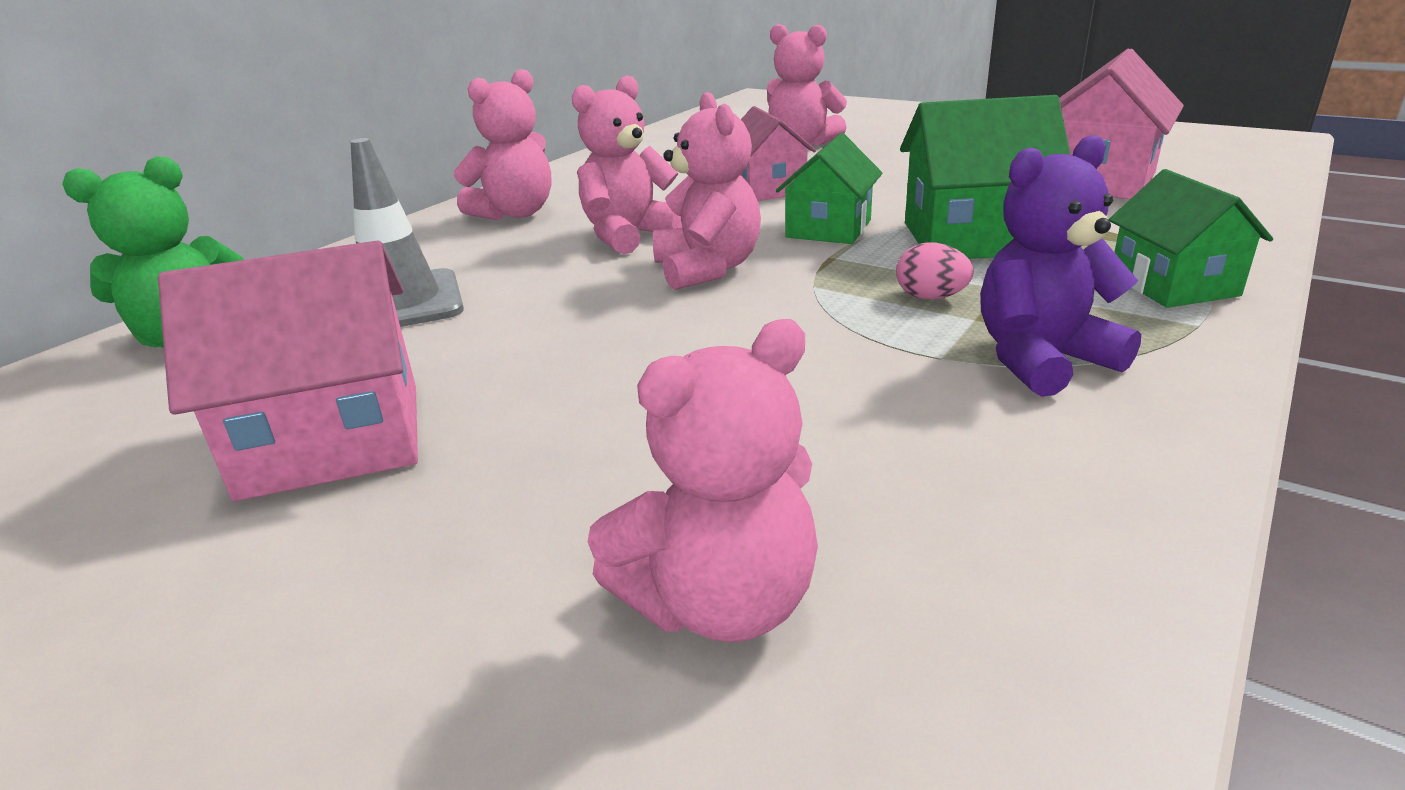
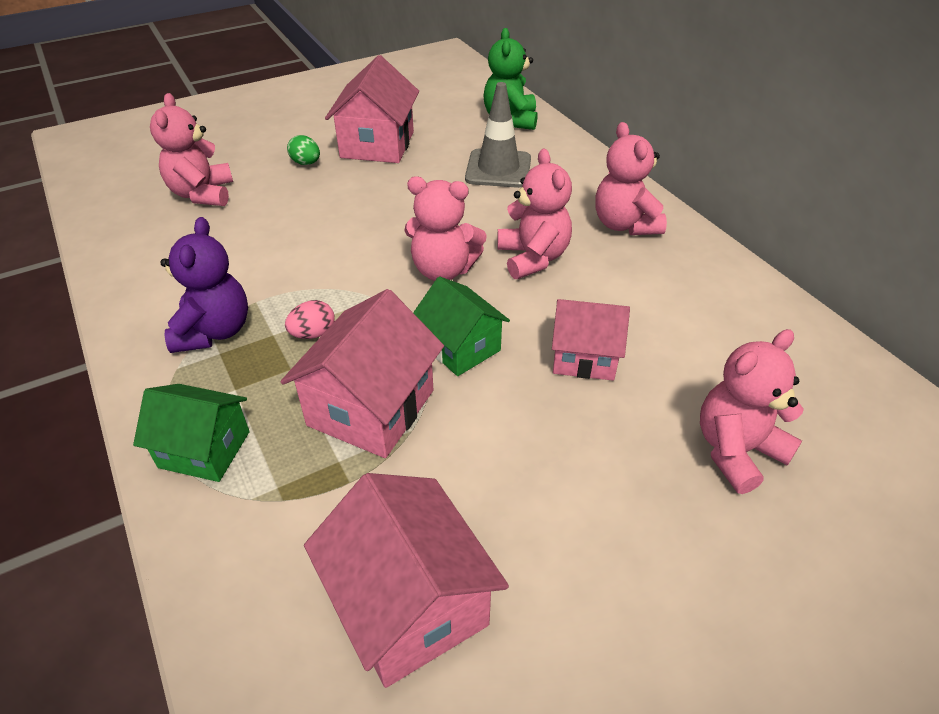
camera: 115 degrees right, 15 degrees up
green house [900,95,1071,259] -> pink house [280,289,444,458]
none -> green egg [287,135,320,165]

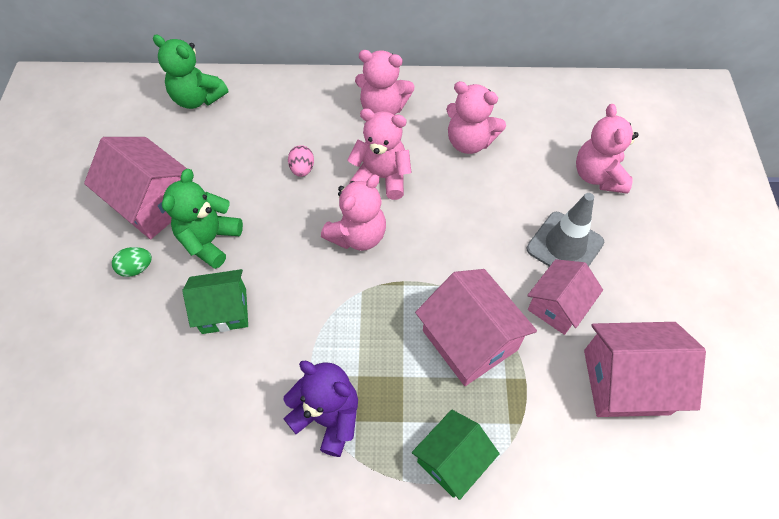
camera: 60 degrees left, 15 degrees up
pink teddy bear [150,93,233,206] -> pink teddy bear moved to [446,81,506,154]
pink egg [285,300,335,339] -> pink egg moved to [288,145,314,177]
green house [413,276,510,376] -> green house moved to [182,269,248,334]
grey traffic cone [465,82,531,188] -> grey traffic cone moved to [527,193,604,267]
pink house [552,299,630,381] -> pink house moved to [527,259,603,335]
none -> green teddy bear [162,169,243,269]

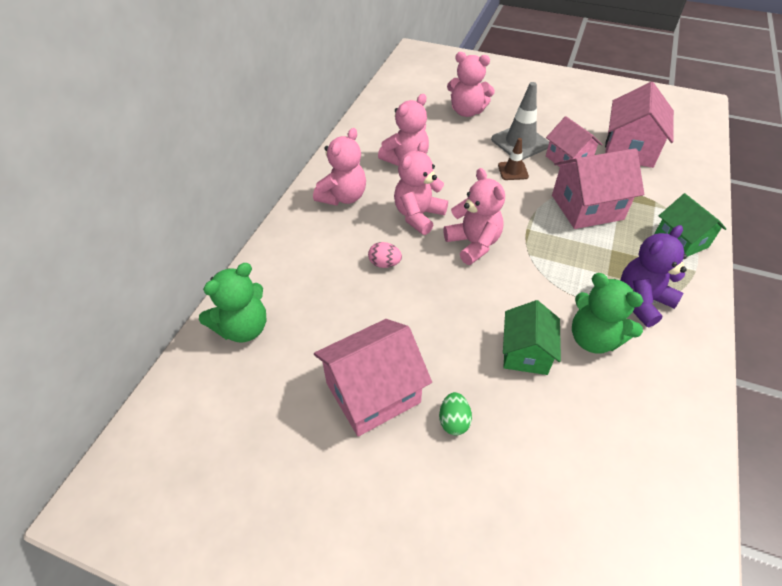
camera: 70 degrees left, 10 degrees down
green teddy bear [162,169,243,269] -> green teddy bear moved to [572,273,643,354]
none -> brown traffic cone [498,138,529,180]

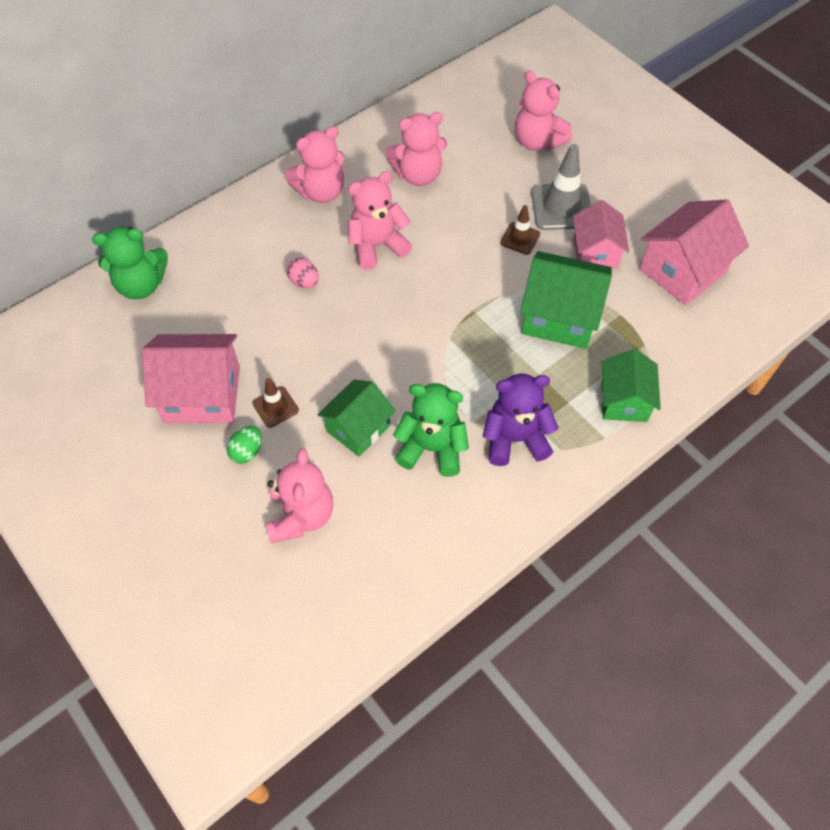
camera: 30 degrees right, 10 degrees up
pink teddy bear [443,168,505,265] -> pink teddy bear moved to [266,448,333,543]
pink house [552,148,644,229] -> green house [520,251,612,349]
green teddy bear [572,273,643,354] -> green teddy bear turned 120 degrees clockwise [393,383,469,477]
none -> brown traffic cone [252,378,299,428]

